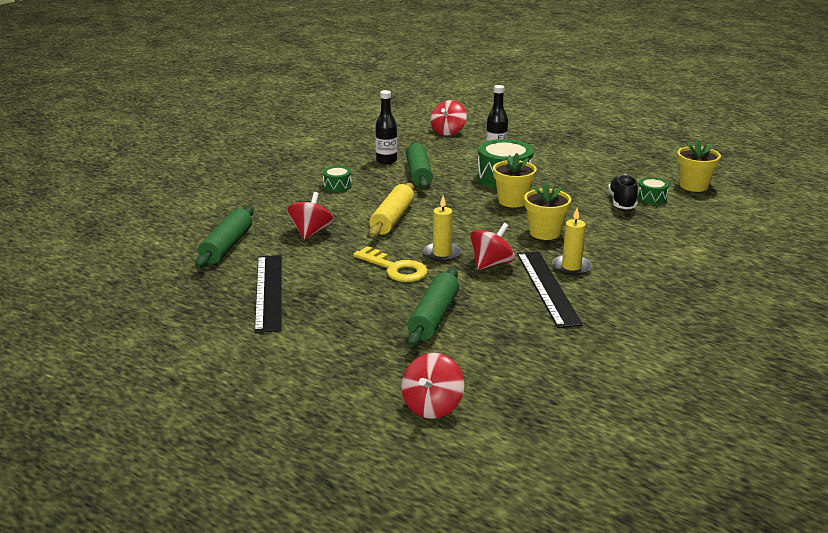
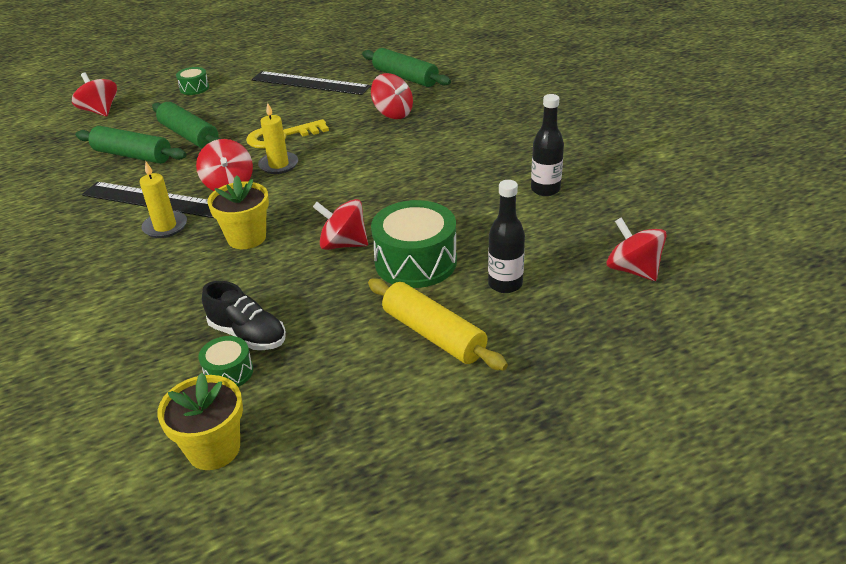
camera: 120 degrees right, 10 degrees up
green drum [323,166,352,192] -> green drum moved to [176,67,209,95]
yellow rolling pin [369,183,414,237] -> yellow rolling pin moved to [368,278,508,371]
green rolling pin [406,142,433,189] -> green rolling pin moved to [75,126,187,164]
yellow flower pot [493,153,537,208] -> red spinning top [313,199,368,250]

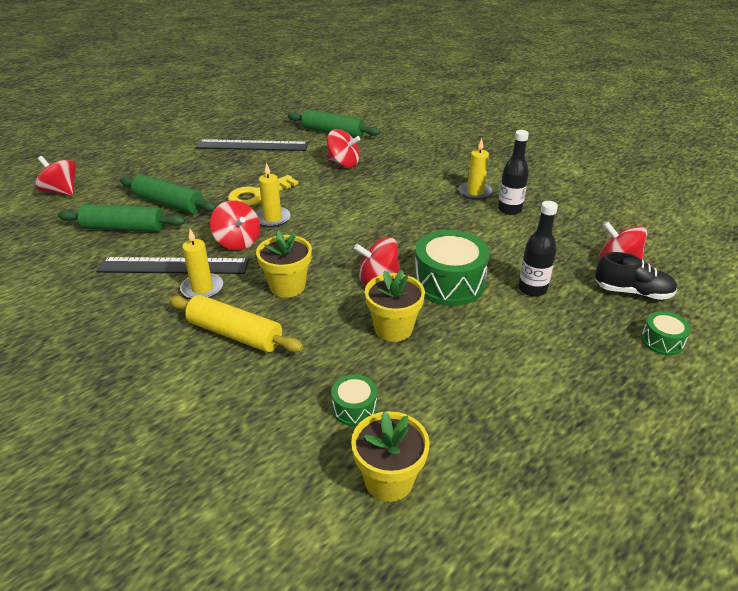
camera: 20 degrees left, 0 degrees up
green drum [176,67,209,95] -> green drum moved to [641,311,691,356]
black shoe [202,281,286,350] -> black shoe moved to [595,252,677,300]
yellow rolling pin [368,278,508,371] -> yellow rolling pin moved to [169,295,303,352]
none -> yellow flower pot [365,270,425,342]
none -> yellow candle [459,139,493,200]

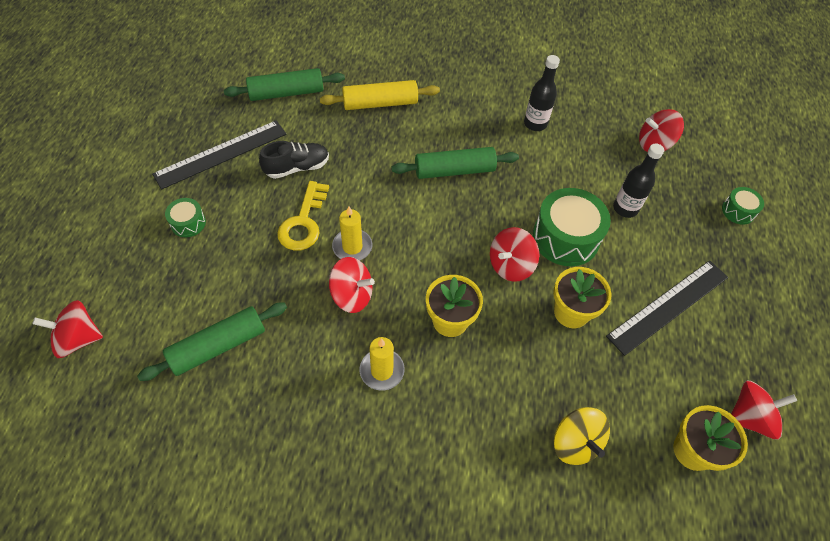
camera: 40 degrees left, 20 degrees up
black ruler [96,257,249,274] -> black ruler moved to [606,260,728,356]
green rolling pin [120,174,217,214] -> green rolling pin moved to [391,147,519,179]
yellow rolling pin [169,295,303,352] -> yellow rolling pin moved to [320,80,440,110]
red spinning top [327,129,360,168] -> red spinning top moved to [731,380,797,439]
green drum [331,374,377,426] -> green drum moved to [165,198,206,237]
yellow candle [459,139,493,200] -> none
black shoe [595,252,677,300] -> black shoe moved to [259,141,329,179]
none -> yellow spinning top [554,407,610,465]

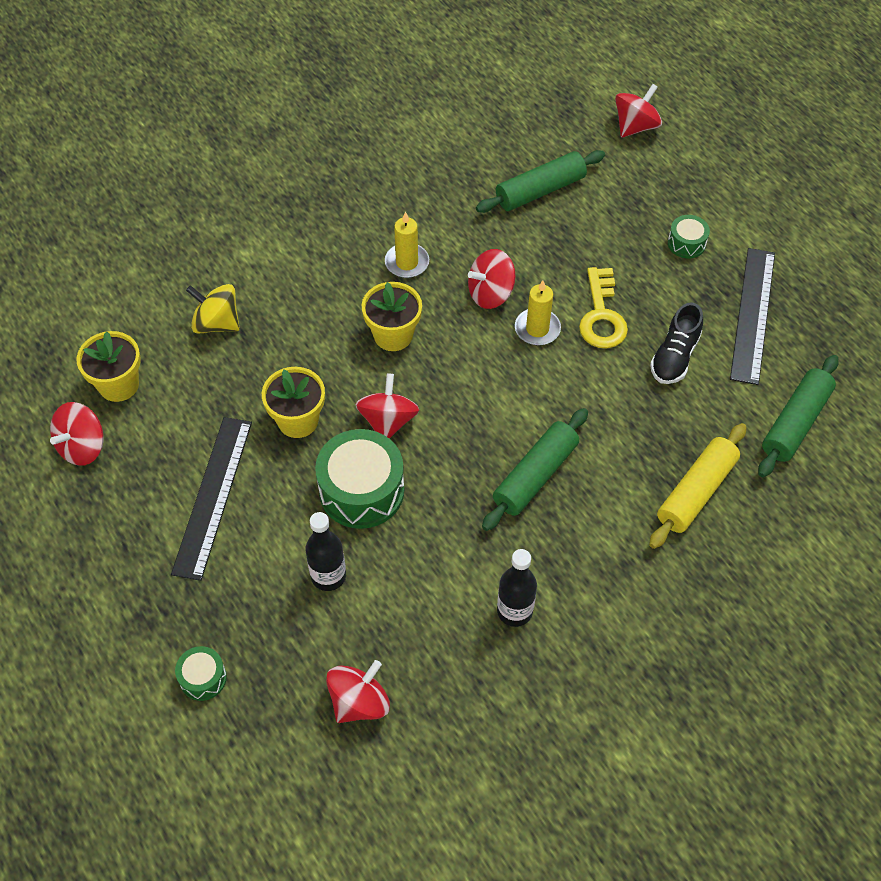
camera: 140 degrees right, 0 degrees up
green rolling pin [137,303,287,381] -> green rolling pin turned 45 degrees clockwise [476,150,605,213]
yellow key [277,181,329,250] -> yellow key turned 150 degrees counterclockwise [579,267,628,348]

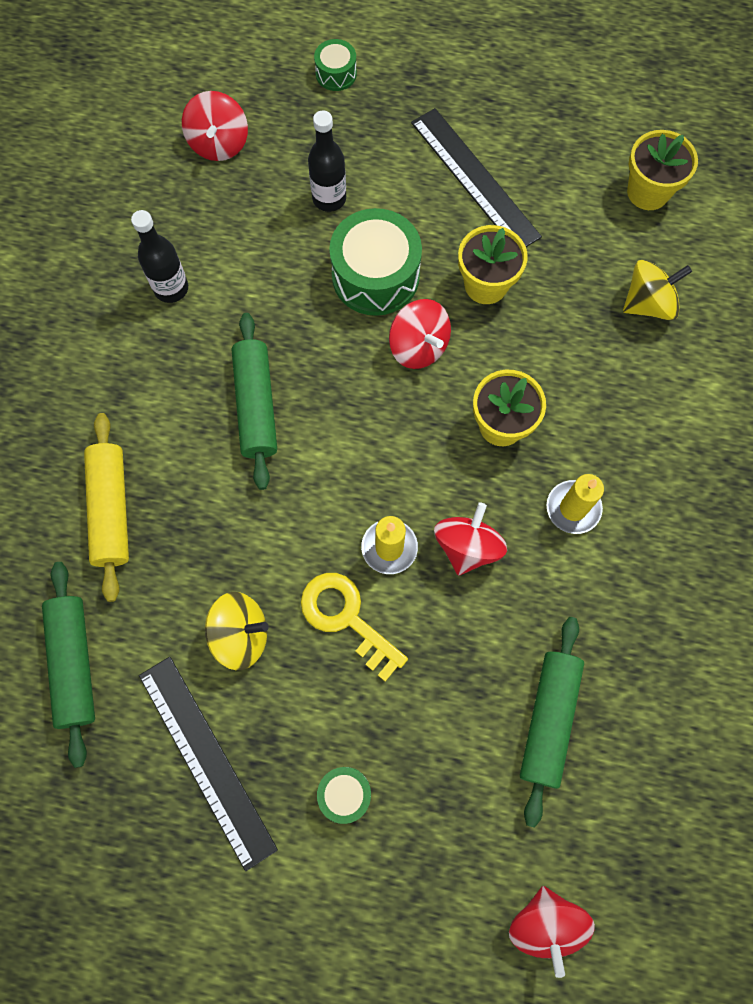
camera: 135 degrees right, 15 degrees up
red spinning top [50,402,103,466] -> none
black shoe [650,302,703,384] -> yellow spinning top [205,592,269,670]

